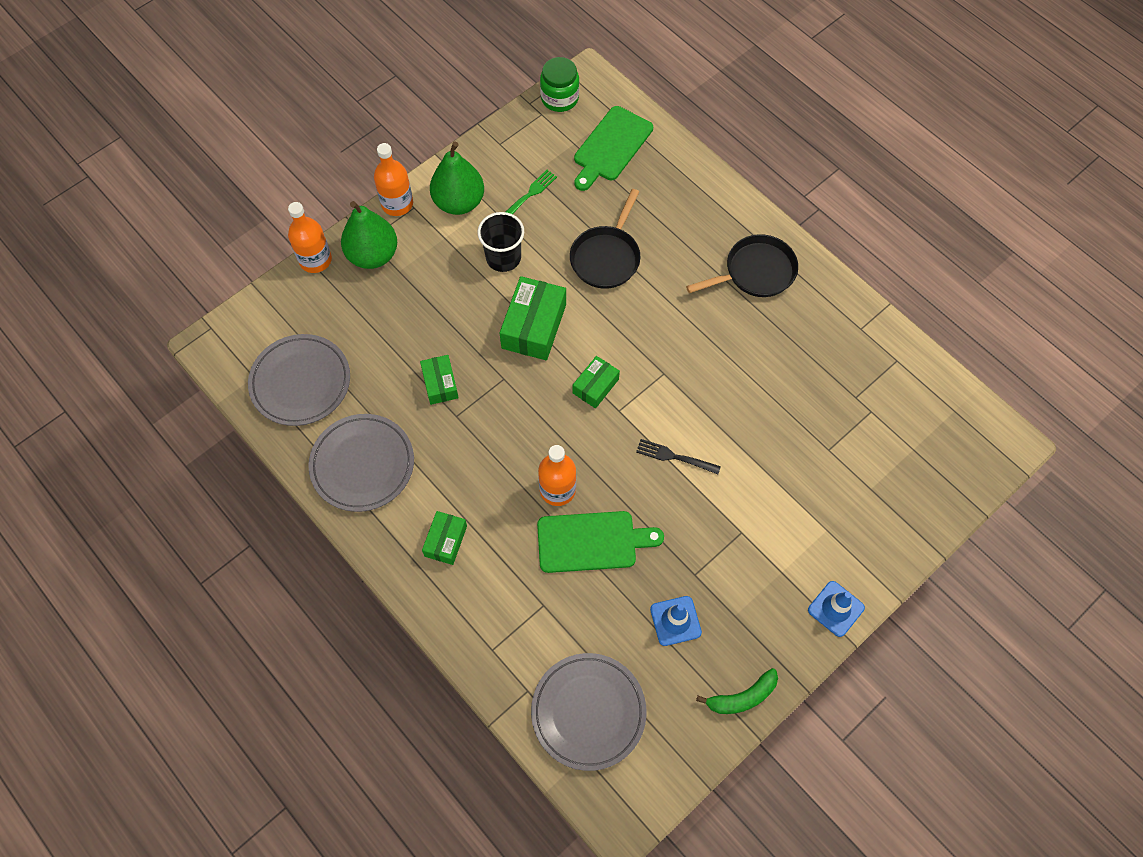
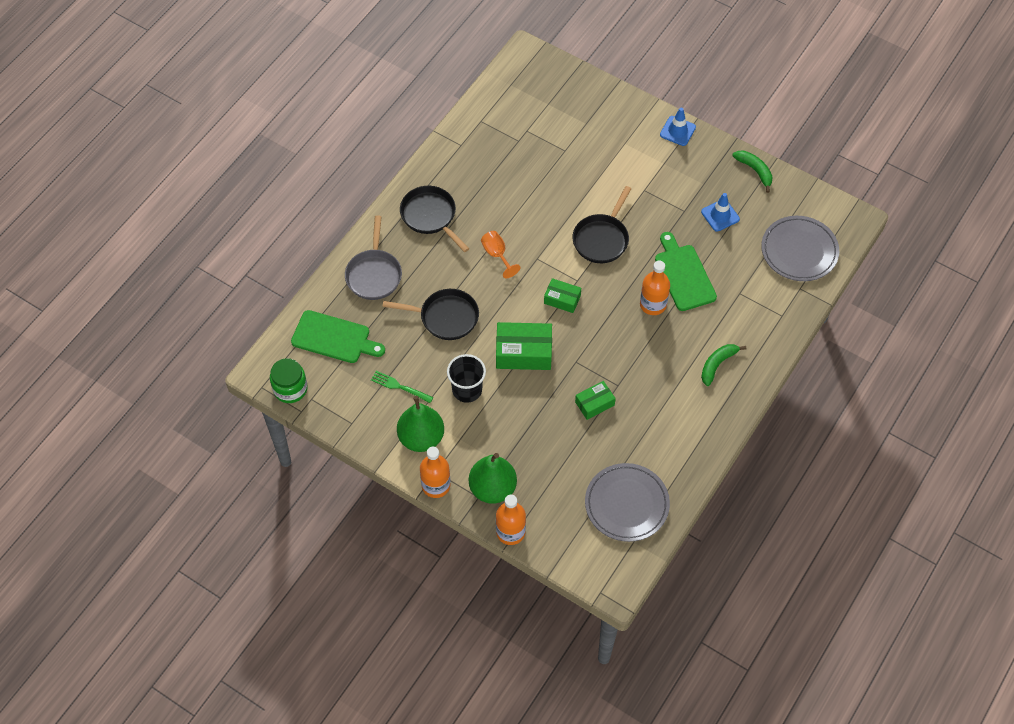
camera: 105 degrees left, 5 degrees down
grey plate [308,414,414,512] -> none
green box [422,511,467,565] -> green banana [701,344,746,386]
black fork [636,439,721,474] -> black pan [572,186,631,263]
none -> grey pan [345,216,402,300]
none -> orange goblet [481,231,520,278]

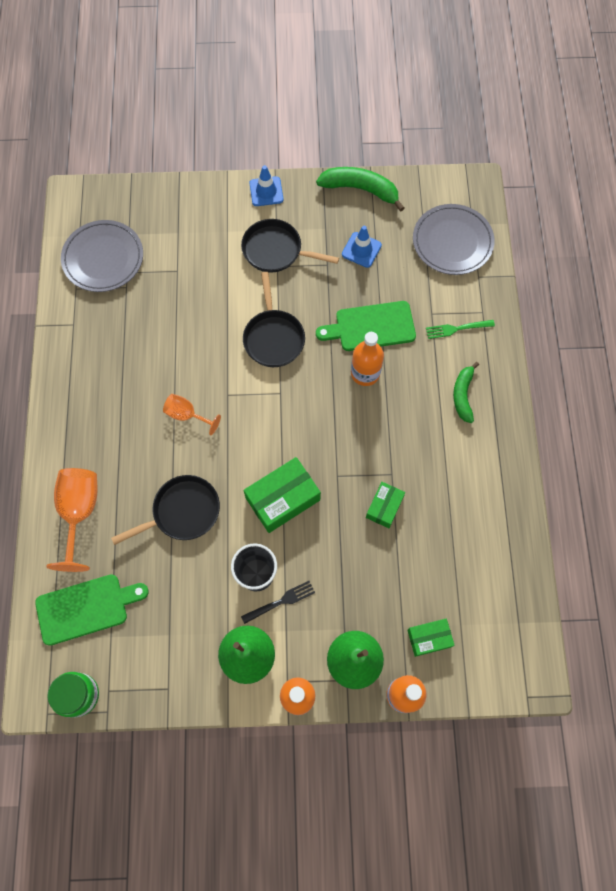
camera: 35 degrees left, 10 degrees up
grey pan [345,216,402,300] -> orange goblet [46,468,98,572]
green fork [371,371,433,403] -> green fork moved to [426,320,495,339]
black pan [400,186,469,252] -> black pan moved to [241,219,339,273]
green box [544,278,581,313] -> green box moved to [407,619,455,657]
grey plate [585,463,670,542] -> grey plate moved to [61,220,143,292]
green cutting board [655,232,717,311] -> green cutting board turned 45 degrees counterclockwise [316,301,416,351]
green banana [732,151,772,193] -> green banana [316,167,405,212], size x1.52
none -> black fork [241,581,315,624]

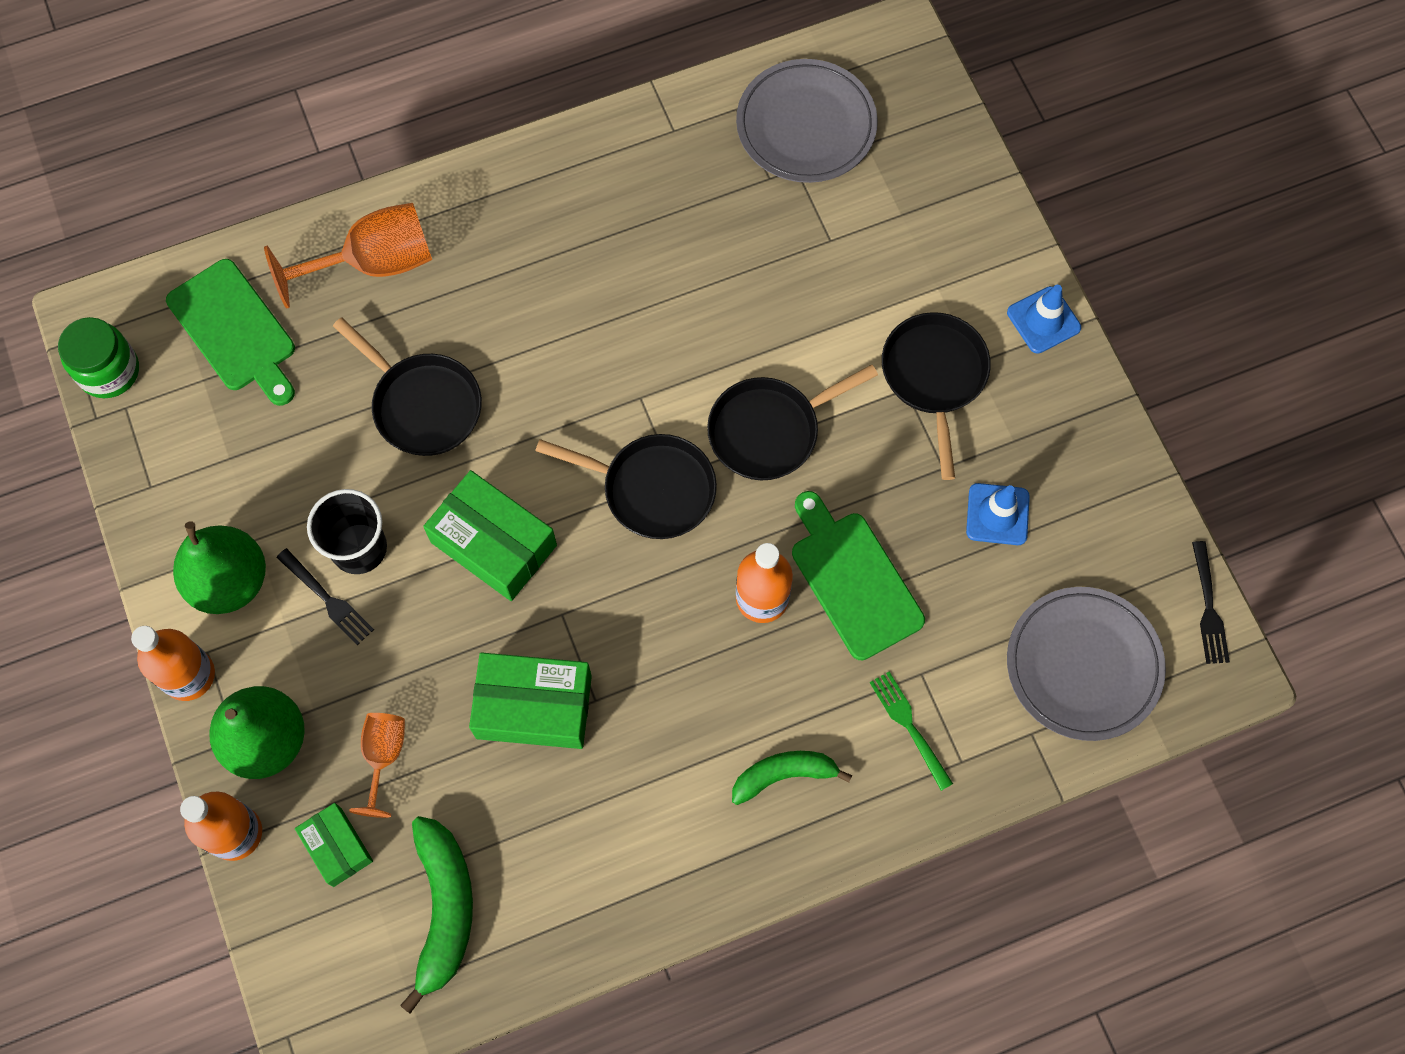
camera: 70 degrees right, 0 degrees up
orange goblet [163,394,221,435] -> orange goblet moved to [349,713,405,818]
green banana [316,167,405,212] -> green banana moved to [400,816,473,1014]
green box [366,482,405,528] -> green box [469,652,592,749], size x1.70
none -> black pan [535,434,717,539]
none -> black fork [1192,541,1230,664]

